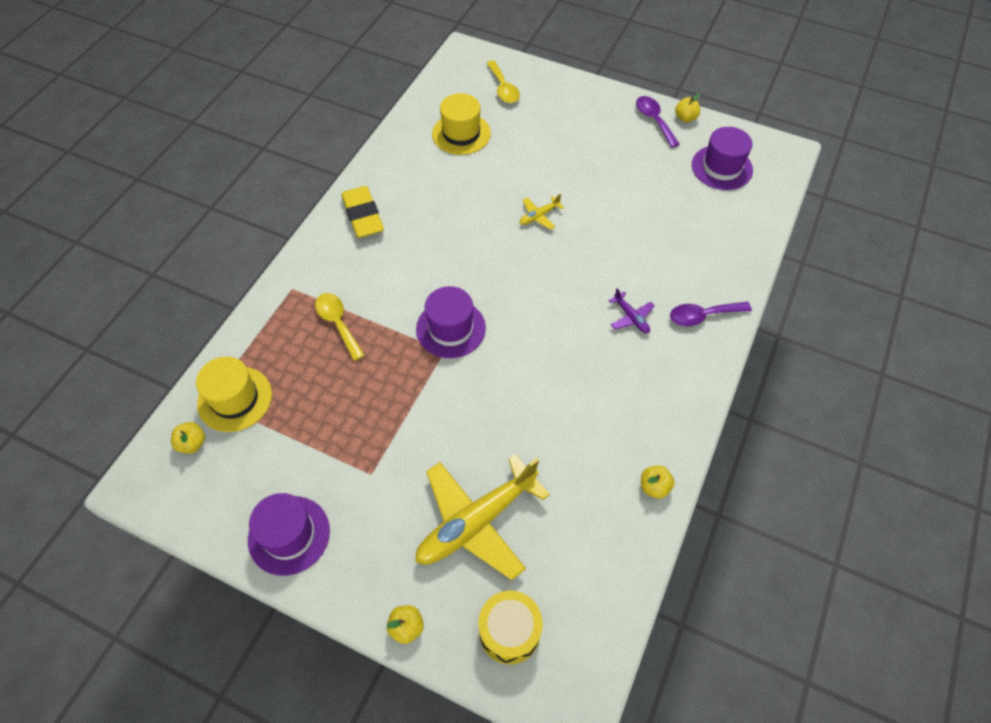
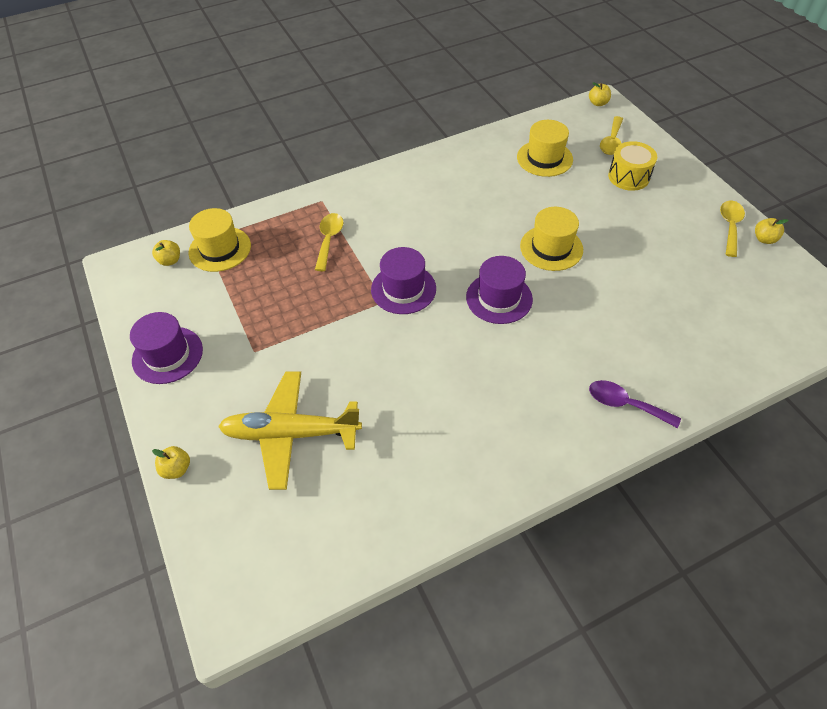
camera: 40 degrees right, 5 degrees down
yellow eraser [341,186,384,238] -> none
yellow drum [478,591,543,664] -> yellow drum moved to [608,141,657,191]
yellow plane [520,194,564,230] -> yellow hat [520,207,583,271]
purple plane [608,288,655,333] -> none
purple spoon [636,96,680,147] -> yellow spoon [720,201,745,257]
yellow apple [641,465,675,499] -> yellow apple moved to [589,82,611,106]
purple hat [692,127,753,190] -> purple hat moved to [466,256,533,324]

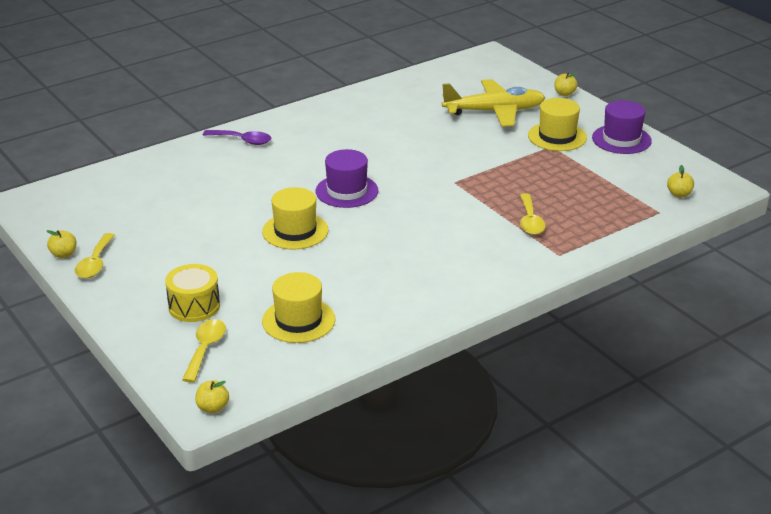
camera: 170 degrees right, 20 degrees down
yellow hat [188,208,251,272] -> yellow hat moved to [528,98,587,151]
purple hat [371,247,436,314] -> none

